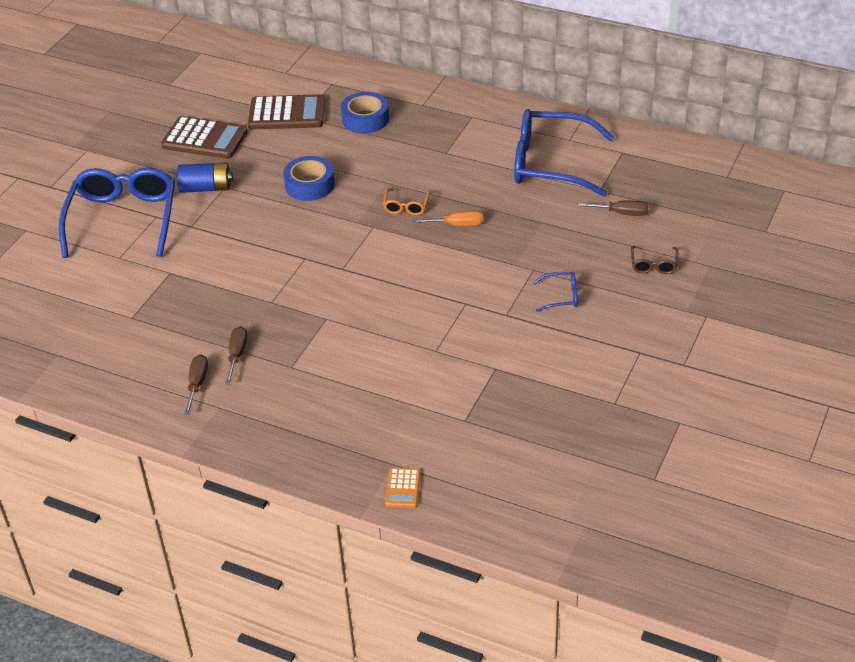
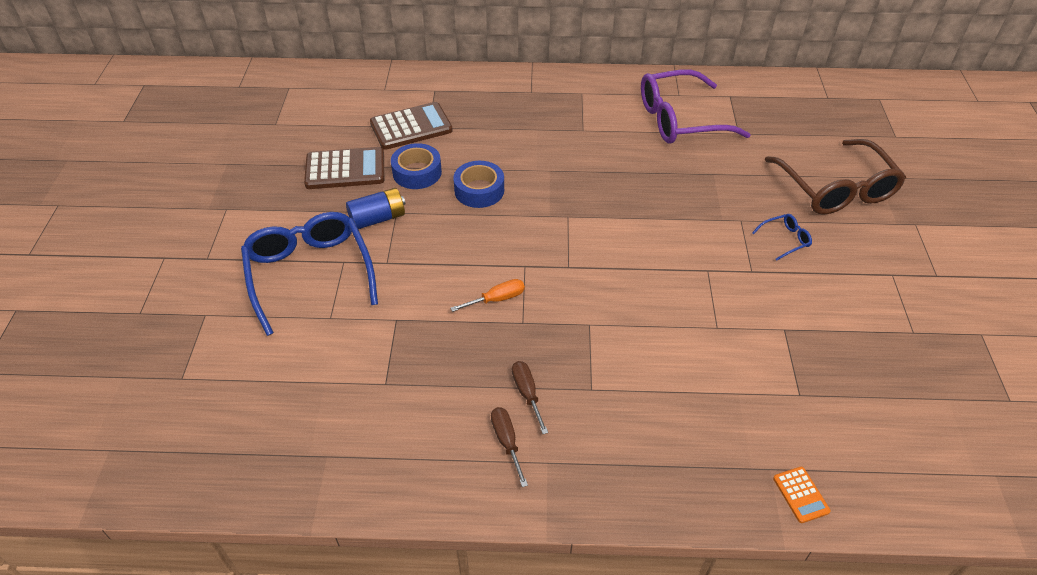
camera: 25 degrees left, 5 degrees up
blue tape [341,92,389,133] -> blue tape moved to [391,143,442,189]
orange glasses [383,188,430,215] -> none
orange screwdriver [413,211,483,226] -> orange screwdriver moved to [450,279,525,312]
blue glasses [514,109,614,197] -> purple glasses [641,69,751,144]
brown screwdriver [578,200,649,216] -> none
brown glasses [631,246,678,274] -> brown glasses [765,139,906,215], size x2.45

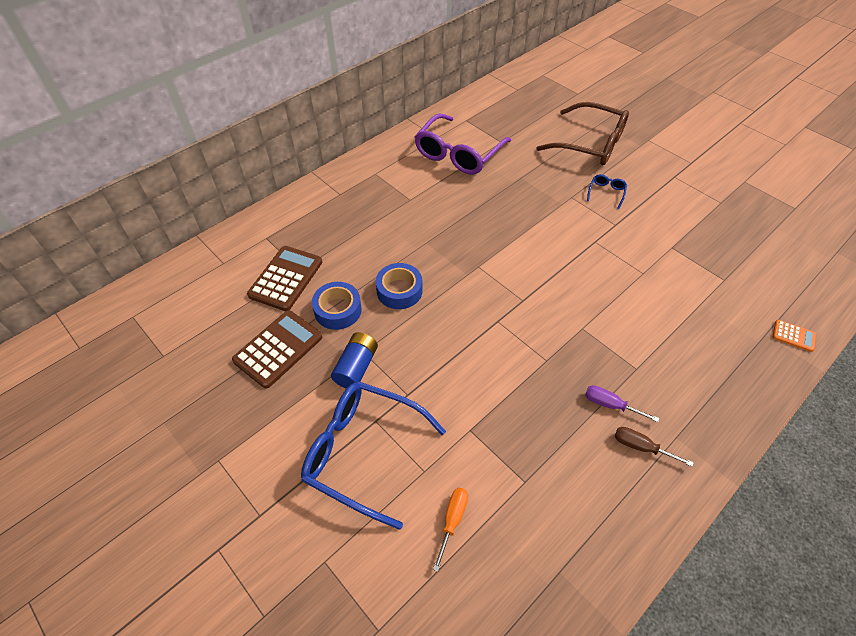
camera: 45 degrees left, 5 degrees up
orange screwdriver [450,279,525,312] -> orange screwdriver moved to [433,488,468,571]
brown screwdriver [512,361,548,434] -> purple screwdriver [585,385,659,422]

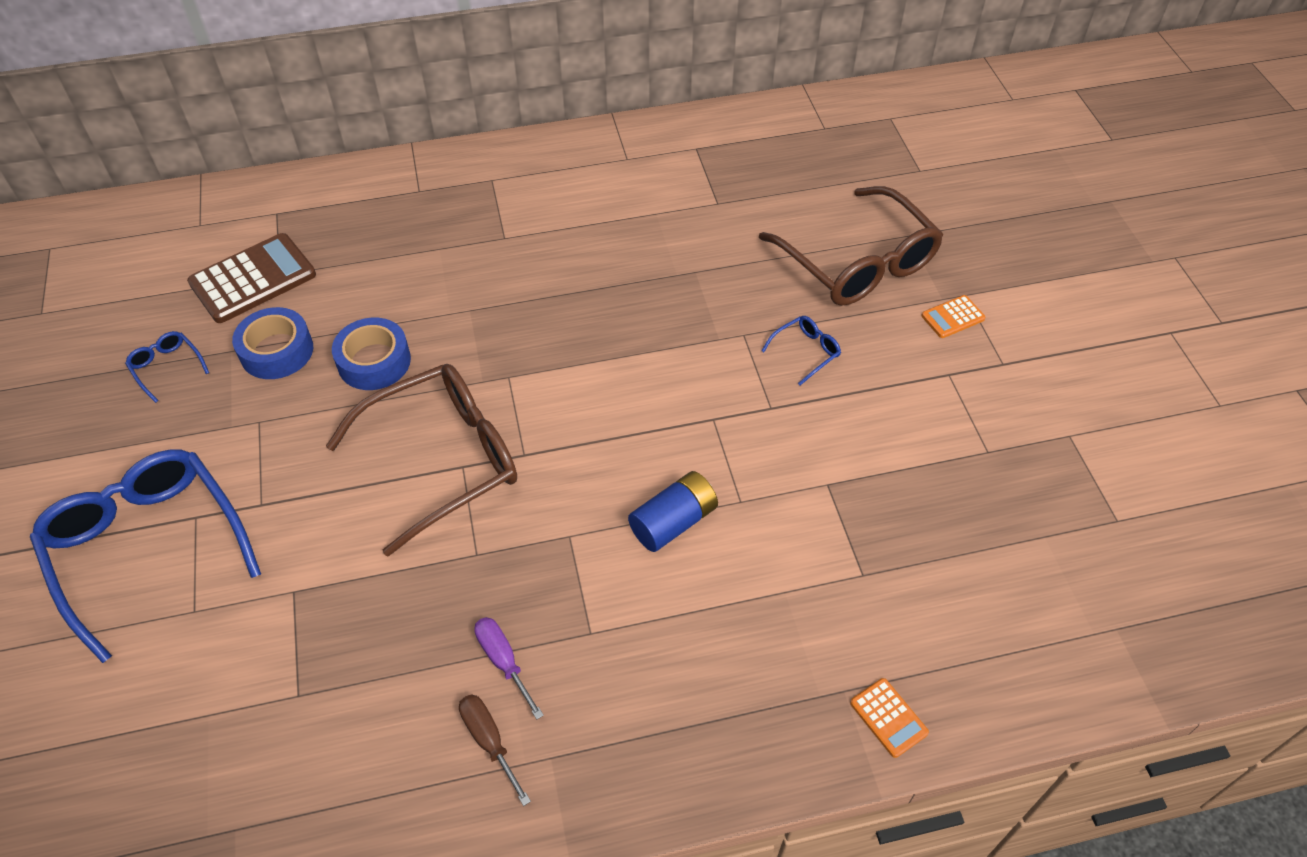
camera: 30 degrees right, 0 degrees up
brown calculator [232,310,322,388] -> blue glasses [125,331,209,403]
blue battery [331,332,378,389] -> blue battery moved to [628,471,718,552]
purple glasses [415,113,511,175] -> none
orange screwdriver [433,488,468,571] -> none
none -> brown glasses [326,364,517,557]
none -> orange calculator [921,295,986,338]

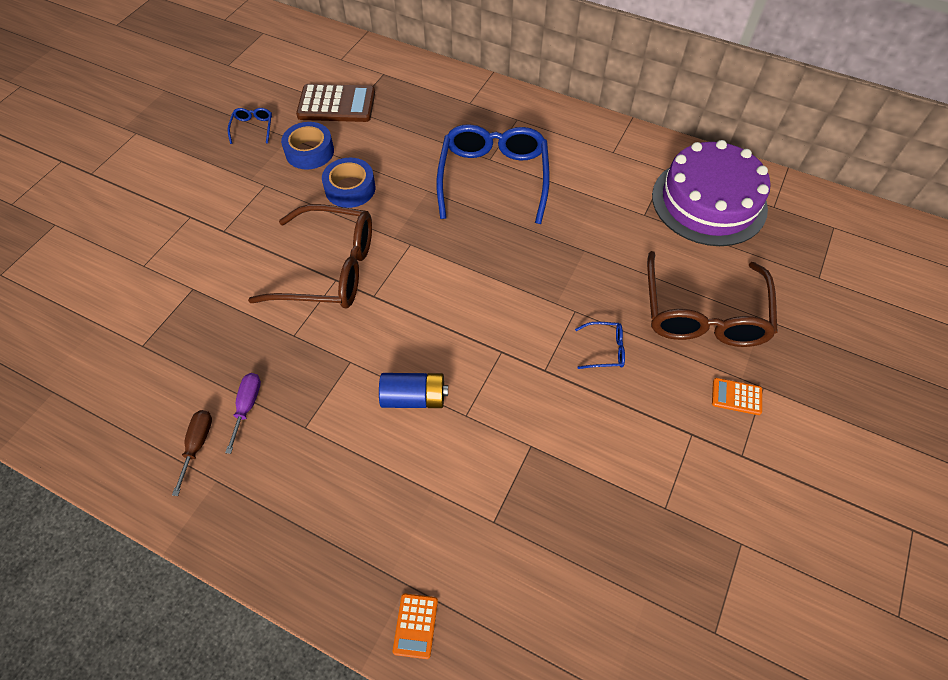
camera: 40 degrees right, 5 degrees up
blue glasses [30,449,261,663] -> blue glasses moved to [437,124,550,224]
none -> purple cake [652,140,771,246]

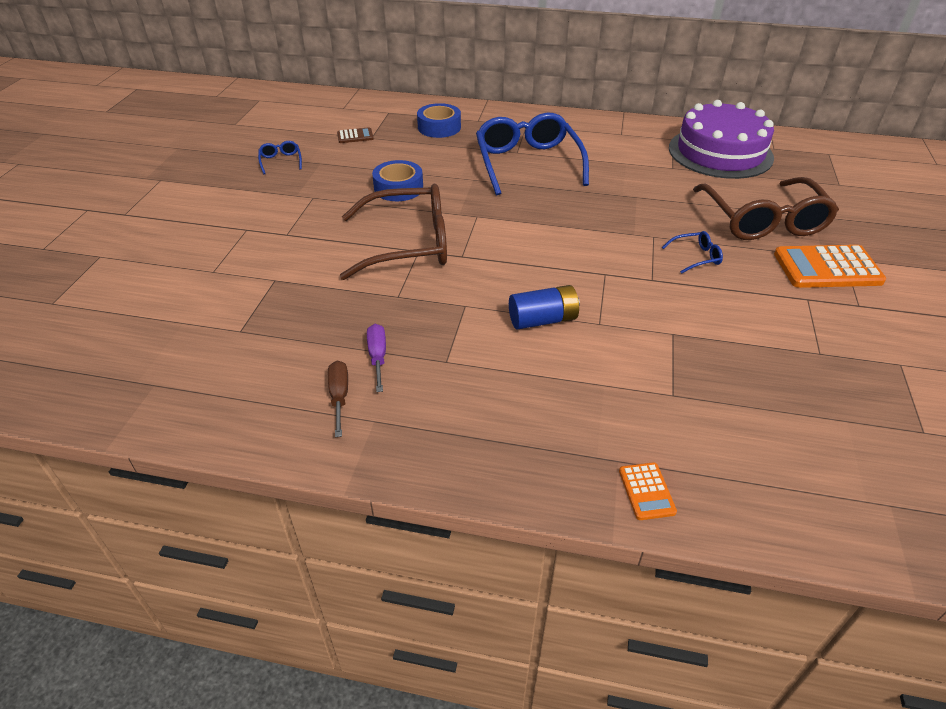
camera: 15 degrees left, 15 degrees down
blue tape [281,122,334,169] -> blue tape moved to [417,103,461,138]
brown calculator [296,84,375,122] -> brown calculator [337,127,374,143], size x0.49
orange calculator [712,378,762,415] -> orange calculator [774,245,886,288], size x2.03

